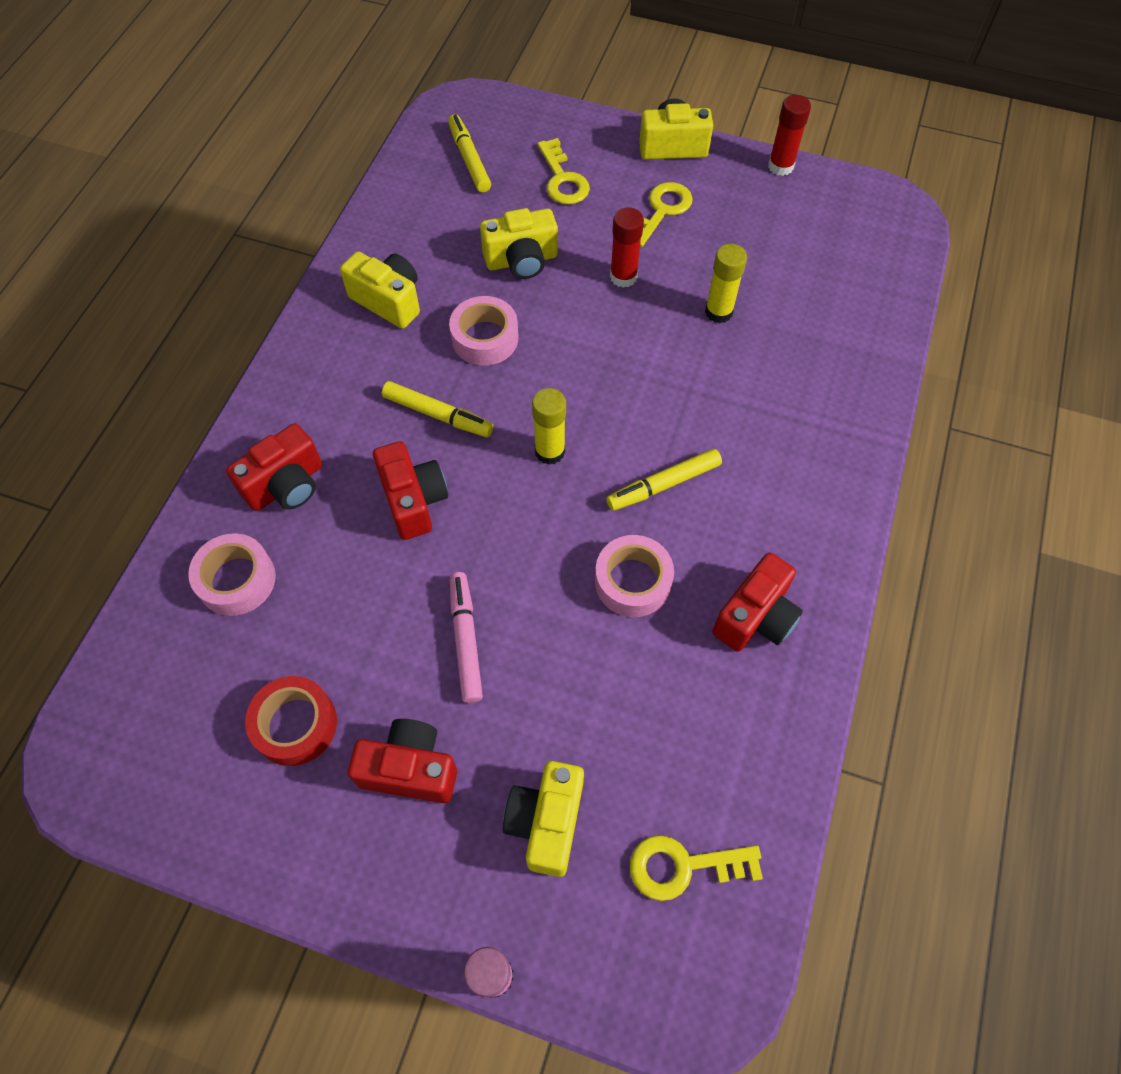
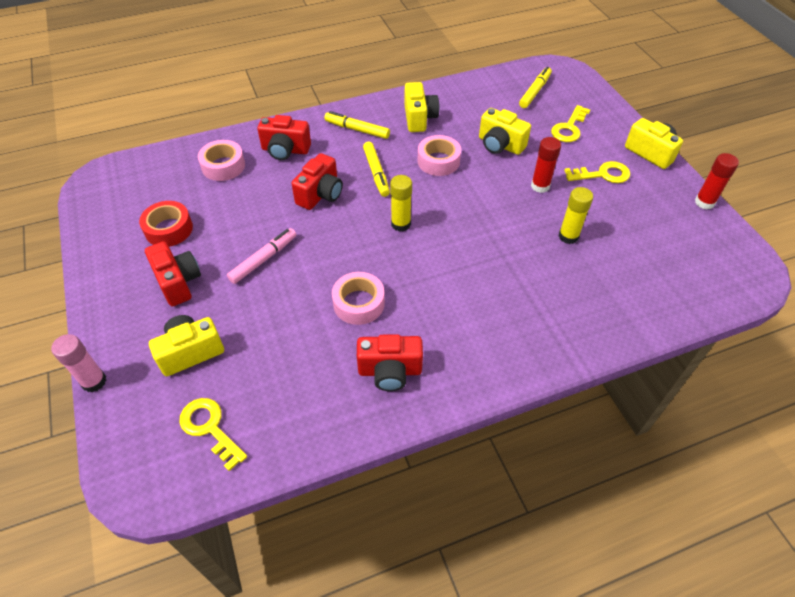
camera: 50 degrees right, 10 degrees down
yellow marker [606,449,722,511] -> yellow marker moved to [324,111,390,139]

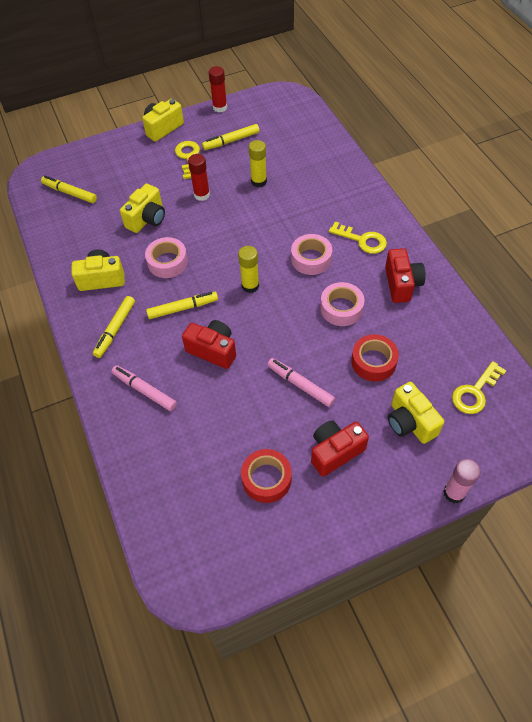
camera: 90 degrees left, 5 degrees up
pink tape [198,140,245,181] -> pink tape moved to [291,234,332,275]
red camera [257,115,311,160] -> pink marker [112,365,177,411]
yellow key [551,105,590,142] -> yellow key moved to [329,221,387,254]
none -> yellow marker [202,124,259,150]
none -> red tape [351,334,399,381]

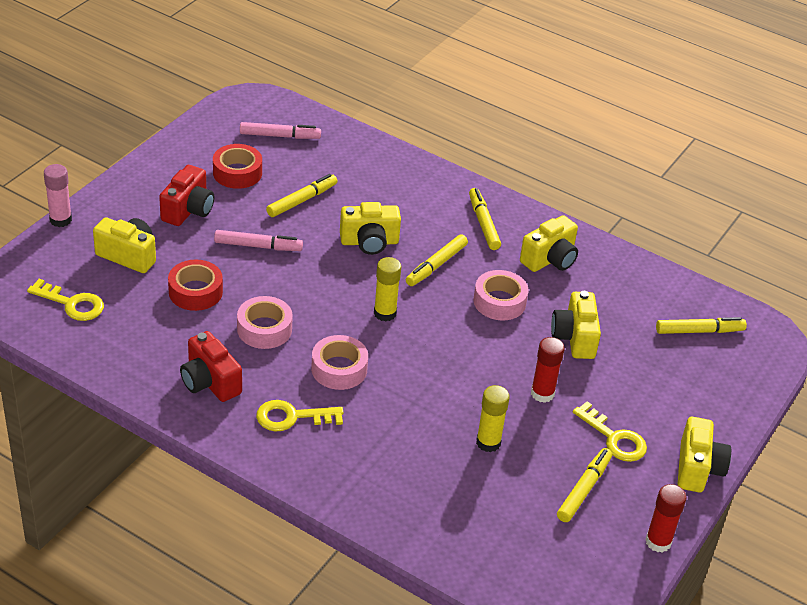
camera: 140 degrees right, 15 degrees down
pink marker [112,365,177,411] -> pink marker moved to [240,122,321,139]
red camera [182,320,236,369] -> yellow camera [340,202,401,255]
yellow key [452,361,506,414] -> yellow key turned 105 degrees clockwise [27,279,104,321]
none -> yellow marker [266,174,338,217]

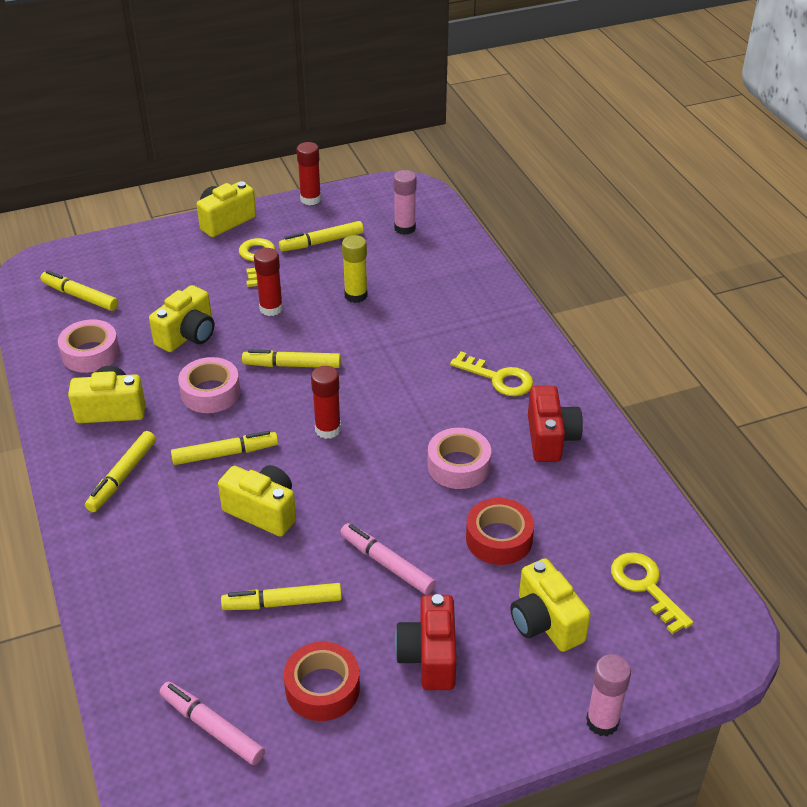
camera: 140 degrees left, 0 degrees up
red camera [159,165,214,226] -> red camera turned 60 degrees counterclockwise [395,594,457,690]
pink tape [311,335,368,390] -> pink tape moved to [58,319,120,373]
yellow glue stick [374,257,401,321] -> red glue stick [311,366,341,439]
none -> yellow marker [242,349,341,368]
none -> pink glue stick [394,170,417,235]

